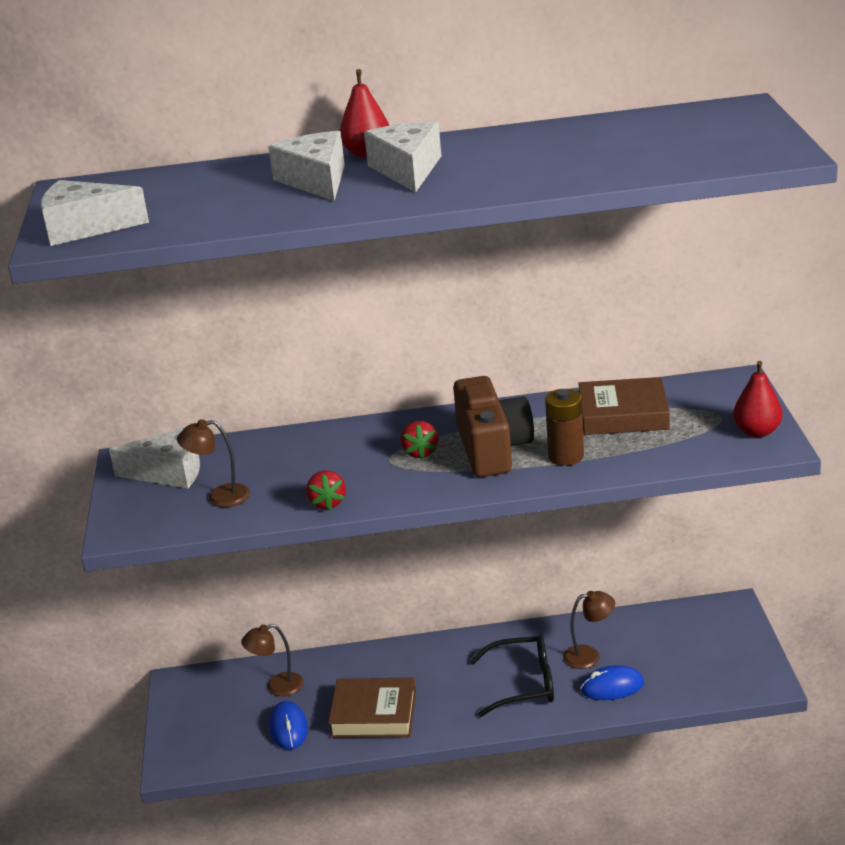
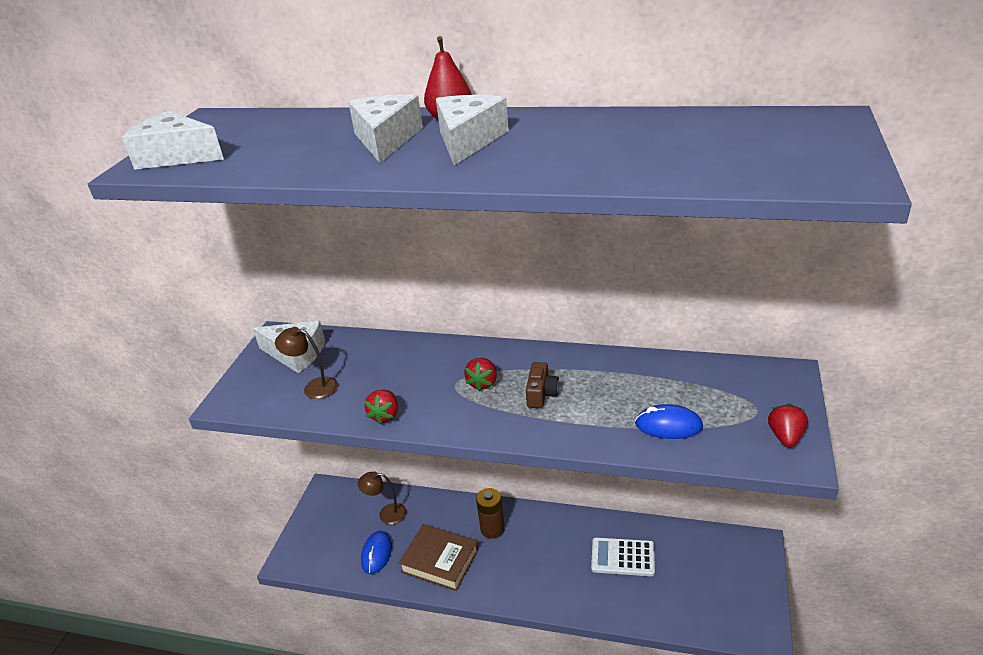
camera: 20 degrees right, 5 degrees up
brown camera [453,376,534,477] -> brown camera [526,362,559,408], size x0.49
black glasses [470,635,554,717] -> none
brown battery [545,389,584,466] -> brown battery moved to [476,488,505,539]
brown lamp [563,591,615,669] -> white calculator [591,537,655,576]
brown book [578,377,670,435] -> none
blue mouse [580,665,644,700] -> blue mouse moved to [635,404,703,439]
red pear [733,361,783,438] -> red strawberry [768,404,808,448]

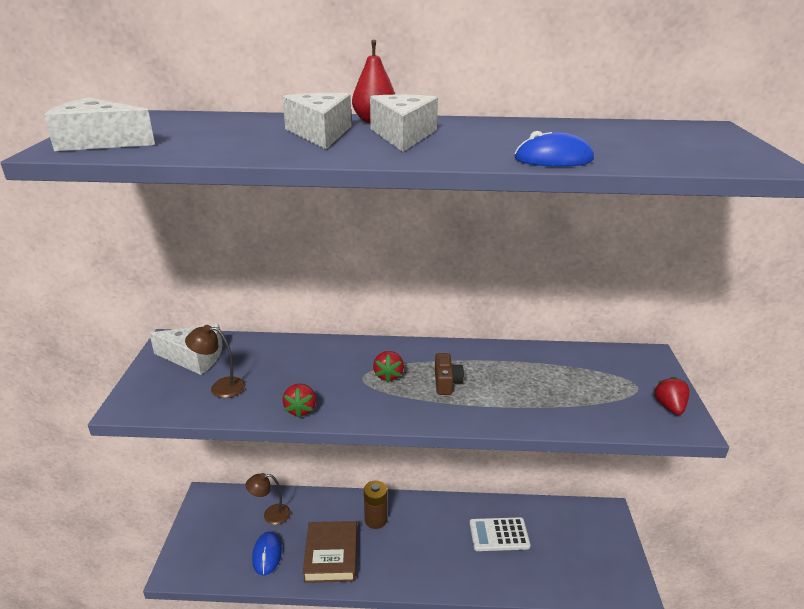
camera: 15 degrees left, 5 degrees down
brown book [399,524,479,591] -> brown book turned 75 degrees clockwise [303,521,357,583]
blue mouse [635,404,703,439] -> blue mouse moved to [515,131,594,167]

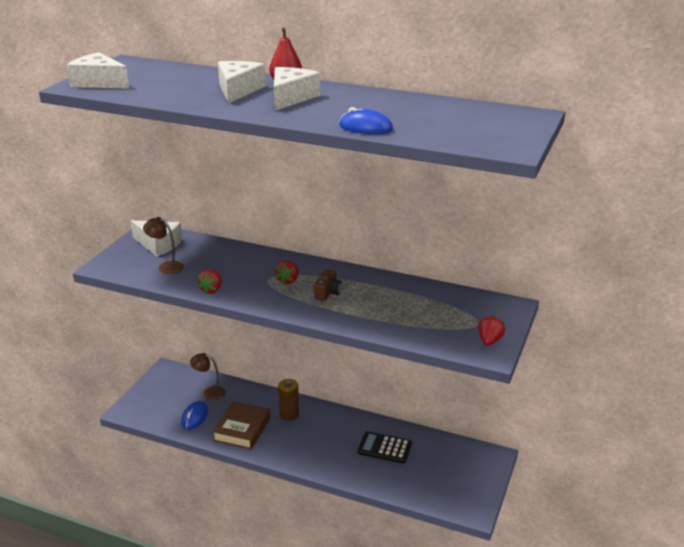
camera: 20 degrees right, 0 degrees up
white calculator [470,517,531,551] -> black calculator [357,431,412,464]

